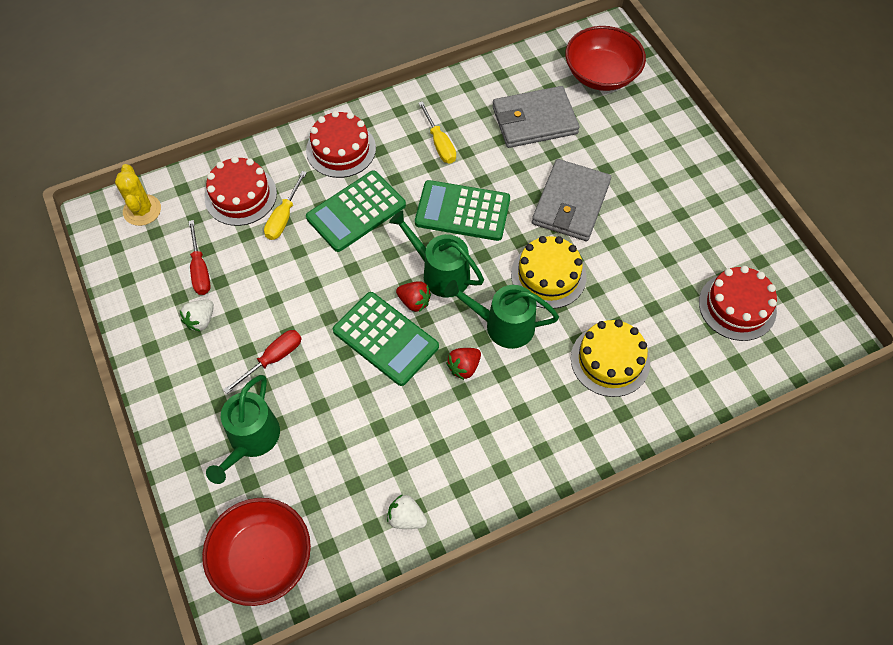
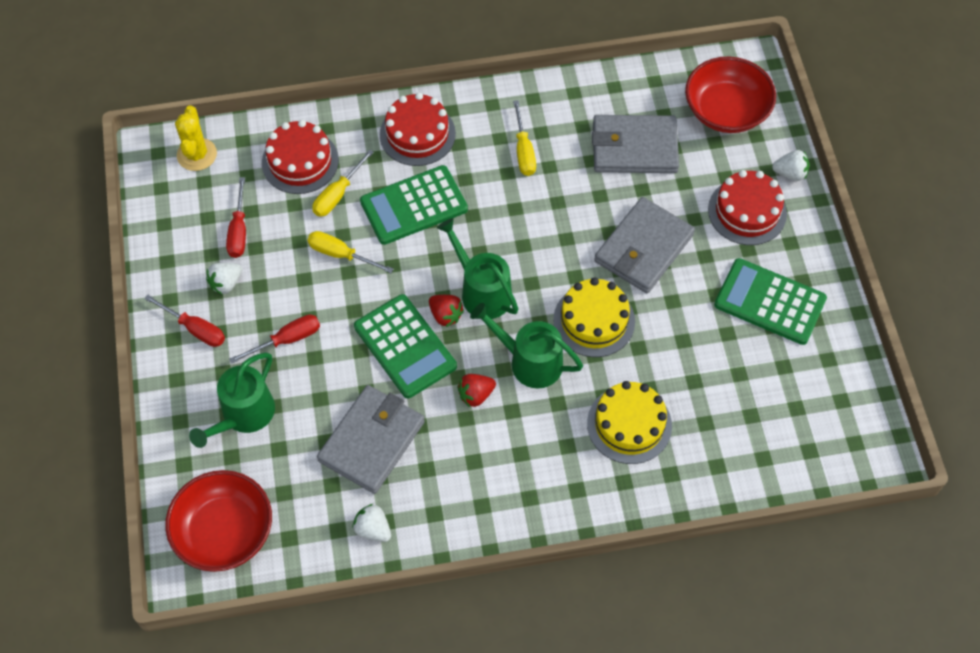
camera: 15 degrees right, 0 degrees up
green calculator [415,180,510,241] -> green calculator moved to [714,258,827,345]
red cake [699,266,777,341] -> red cake moved to [708,170,787,245]
none -> red screwdriver [144,295,225,347]
none -> yellow screwdriver [307,231,394,273]
none -> grey wallet [317,385,425,494]
none -> white strawberry [772,150,809,181]

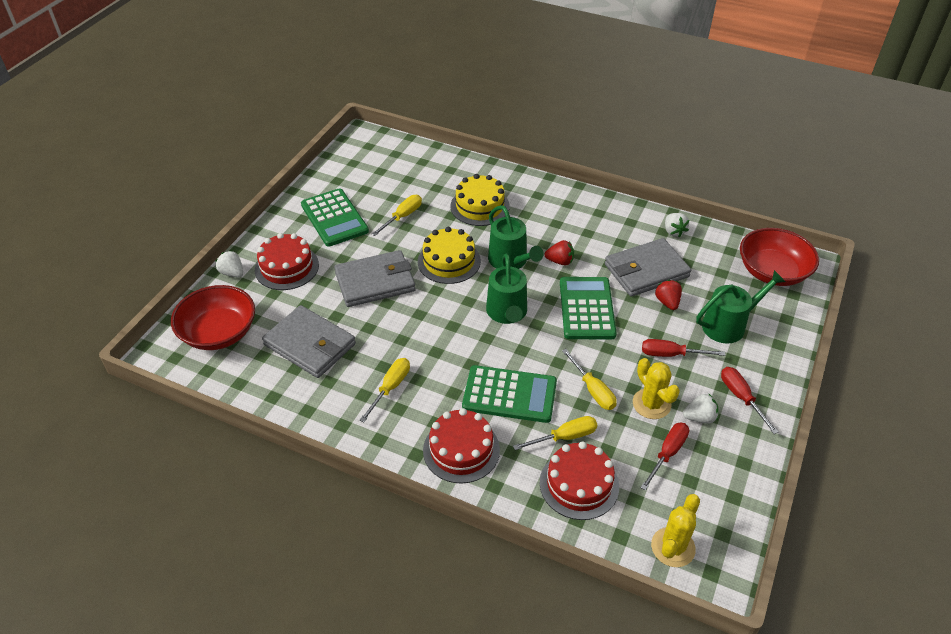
camera: 145 degrees left, 15 degrees down
red strawberry [429,295,464,327] -> red strawberry moved to [655,280,682,310]
none -> yellow screwdriver [372,195,422,236]
none -> yellow cactus [633,358,680,419]

